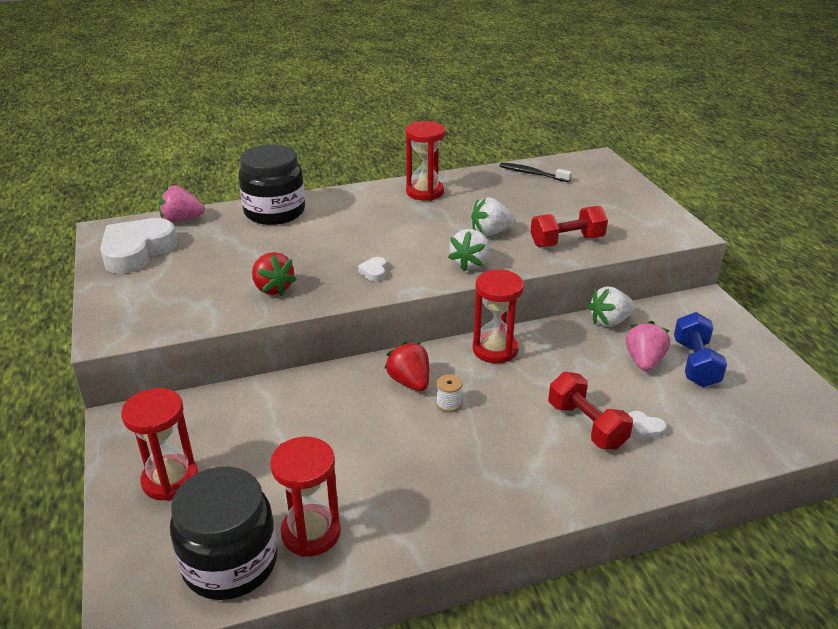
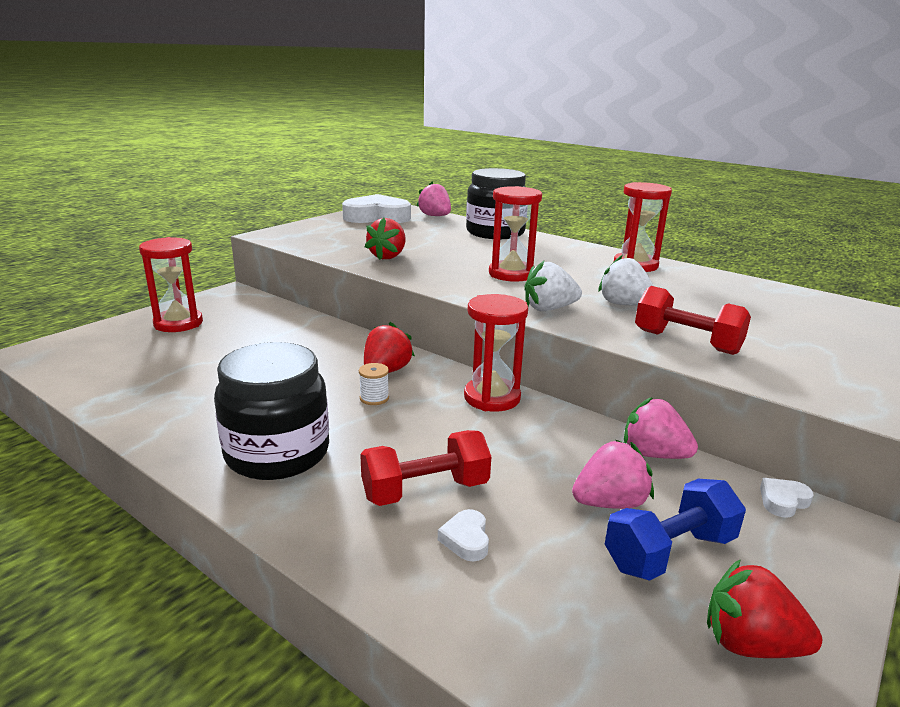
camera: 55 degrees right, 10 degrees down
black jar [170,467,278,600] -> black jar moved to [214,342,329,480]
red hourglass [270,437,341,557] -> red hourglass moved to [489,186,542,282]
white heart [358,257,386,282] -> white heart moved to [760,478,814,518]
black toothbrush [500,162,572,182] -> none
red dumbbell [549,372,633,450] -> red dumbbell turned 45 degrees clockwise [360,430,492,506]
white strawberry [588,287,635,327] -> pink strawberry [624,397,698,459]
none -> red strawberry [707,559,822,658]

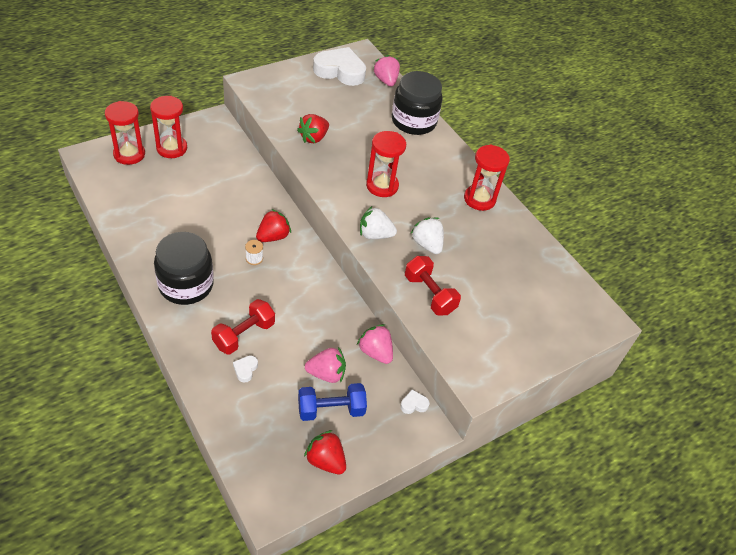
camera: 15 degrees right, 25 degrees up
red dumbbell [360,430,492,506] -> red dumbbell turned 45 degrees counterclockwise [211,299,275,355]
red hourglass [464,294,528,412] -> red hourglass moved to [105,101,145,165]

